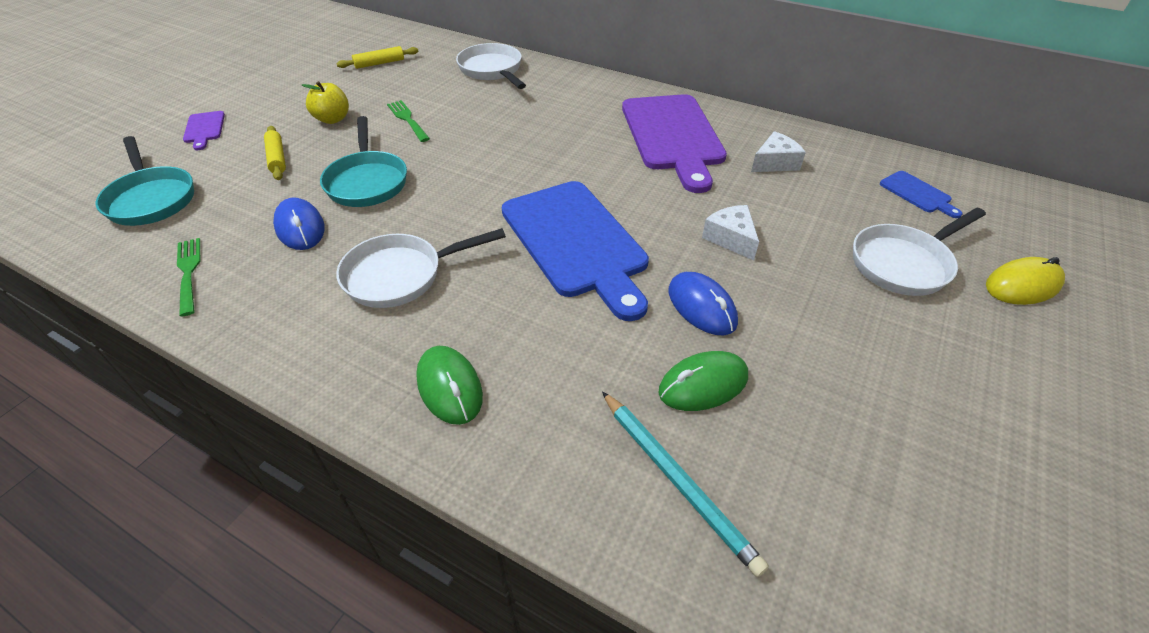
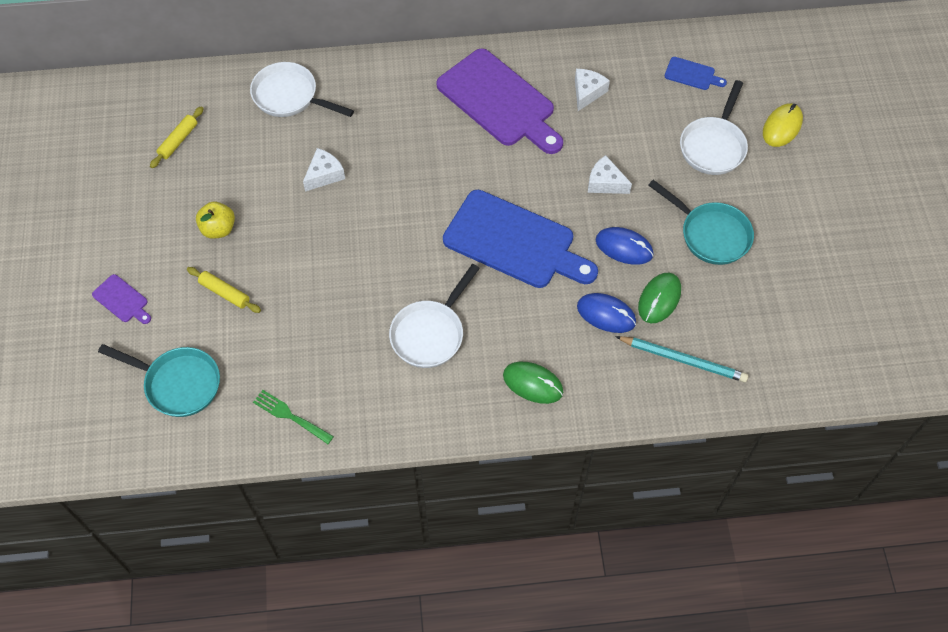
camera: 35 degrees left, 15 degrees up
blue mouse [273,198,325,250] -> blue mouse moved to [577,293,636,333]
turquoise pan [320,116,407,207] -> turquoise pan moved to [648,180,754,265]
green fork [387,100,430,142] -> none
none -> white cheese [303,148,345,191]

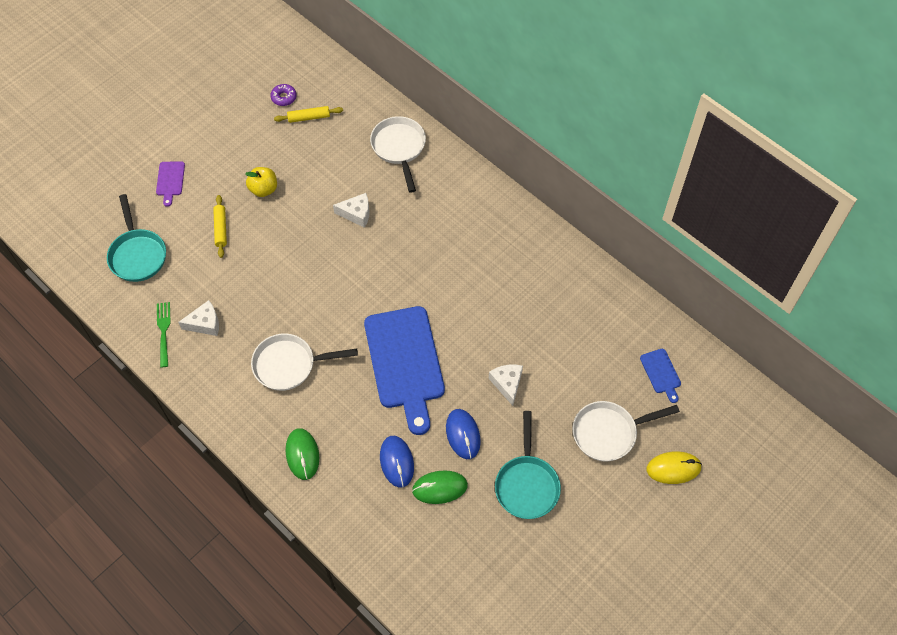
camera: 50 degrees right, 0 degrees up
purple cutting board [436,49,563,154] -> none
white cheese [575,69,610,111] -> white cheese moved to [178,300,219,336]
turquoise pencil [615,336,748,382] -> none
none -> purple donut [270,84,297,106]

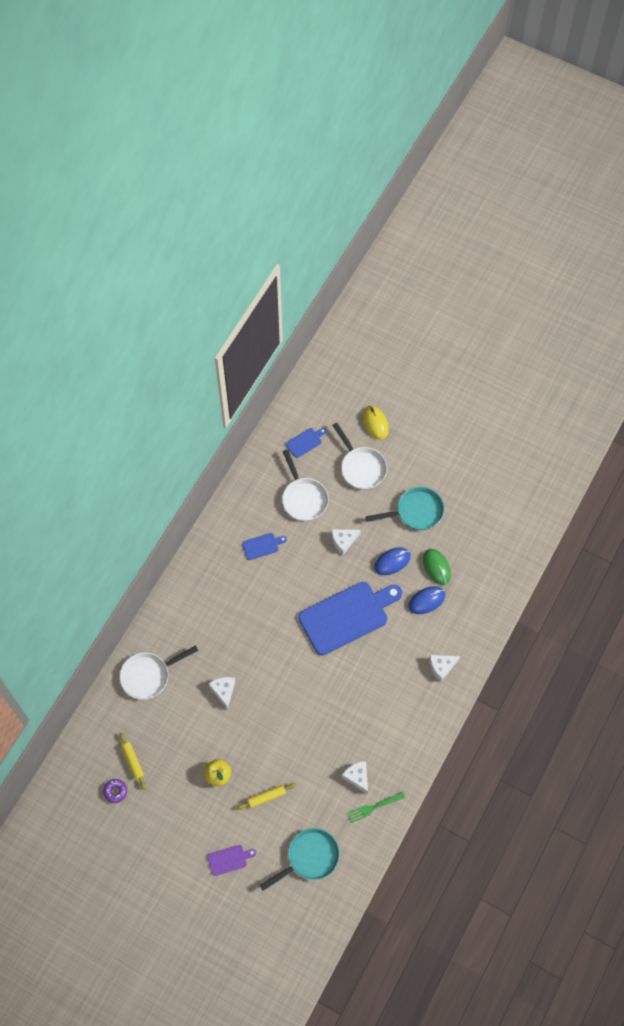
camera: 105 degrees left, 5 degrees up
white pan [251,334,358,391] -> white pan moved to [282,449,329,521]
green mouse [286,428,319,480] -> white cheese [429,655,460,682]
none -> blue cutting board [242,533,287,560]

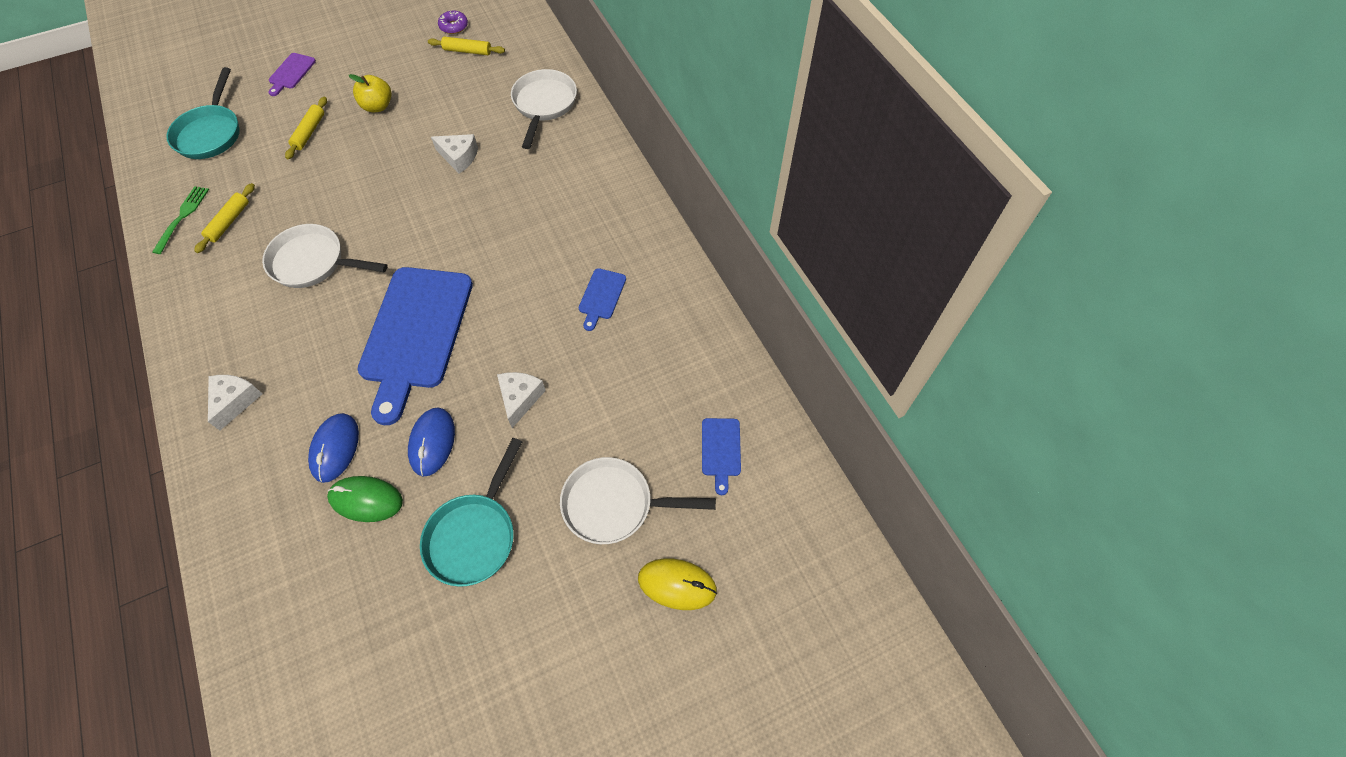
camera: 125 degrees right, 5 degrees down
white pan [282,449,329,521] -> white pan moved to [262,224,388,288]
white cheese [342,761,368,794] -> yellow rolling pin [194,183,255,253]

